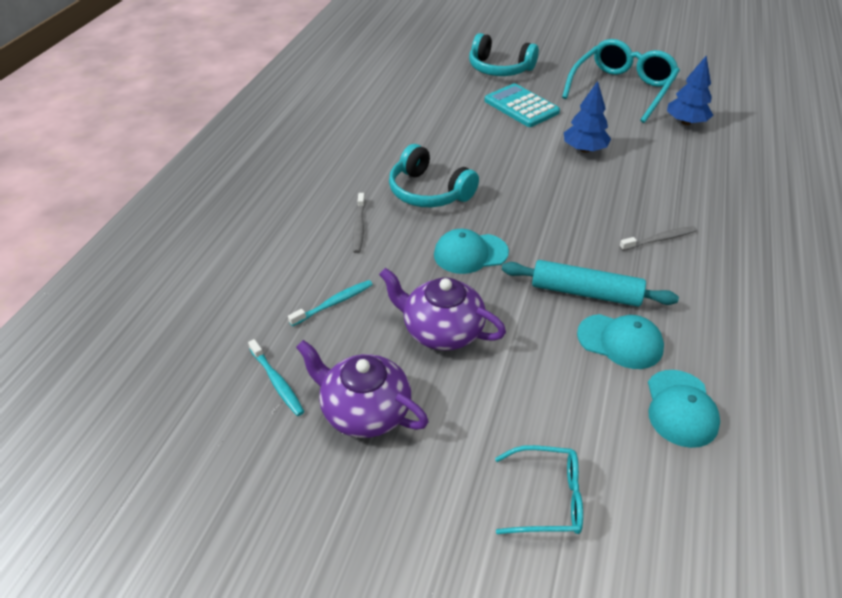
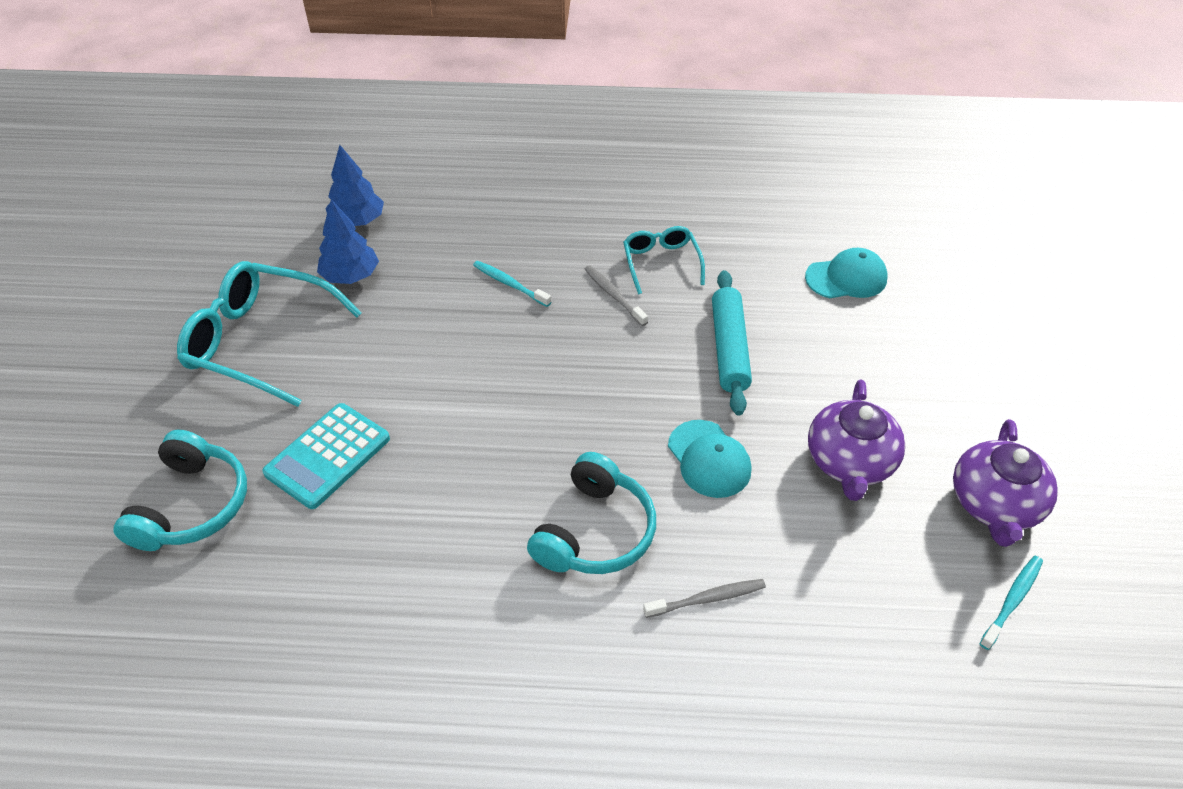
camera: 105 degrees left, 5 degrees up
turquoise toothbrush [288,280,373,326] -> turquoise toothbrush moved to [473,261,551,307]
turquoise glasses [495,445,583,534] -> turquoise glasses moved to [623,226,705,294]
blue tree [564,81,611,153] -> blue tree moved to [325,145,384,226]
turquoise cap [577,314,664,369] -> none

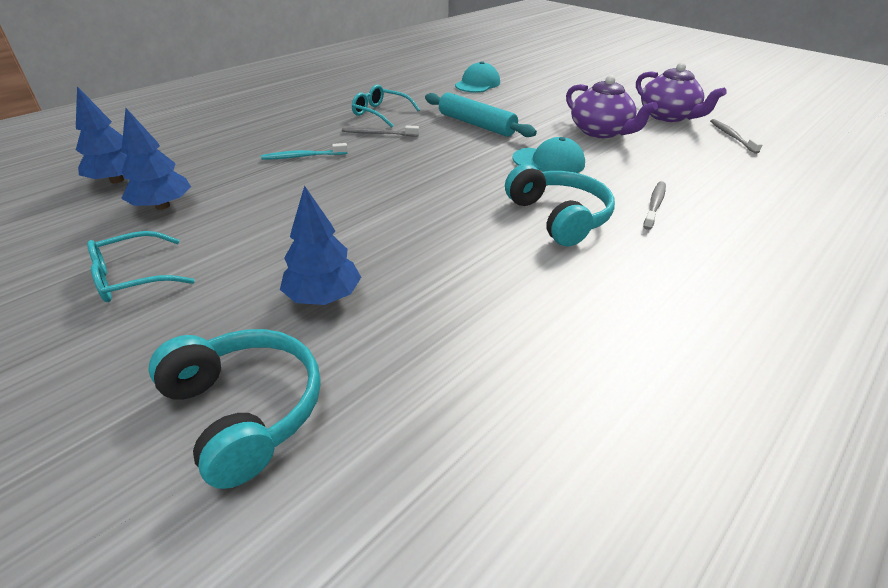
camera: 50 degrees left, 10 degrees down
turquoise glasses [177,261,362,407] -> turquoise glasses [87,231,195,302], size x0.55
turquoise calculator [262,403,390,509] -> blue tree [280,185,361,305]
turquoise toothbrush [980,556,1043,650] -> grey toothbrush [710,119,762,154]

